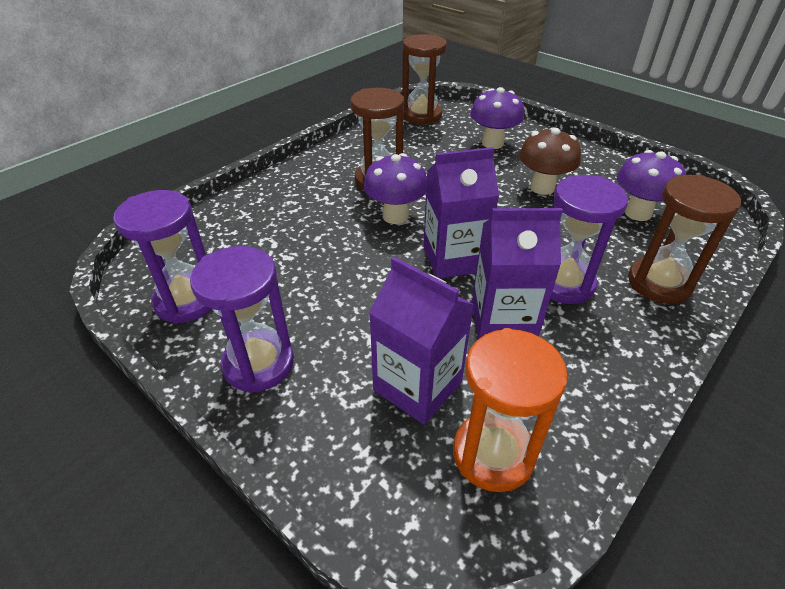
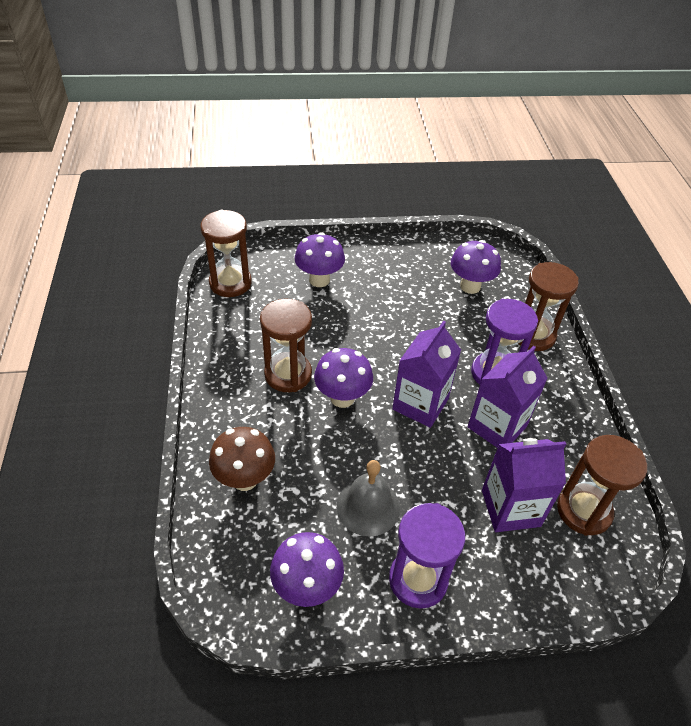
camera: 50 degrees left, 5 degrees up
purple hourglass [113,190,211,324] -> purple mushroom [270,532,344,607]
orange hourglass [453,328,568,492] -> brown hourglass [557,435,647,536]
brown mushroom [519,127,581,195] -> brown mushroom moved to [209,427,275,491]
none -> grey bell [336,460,400,536]

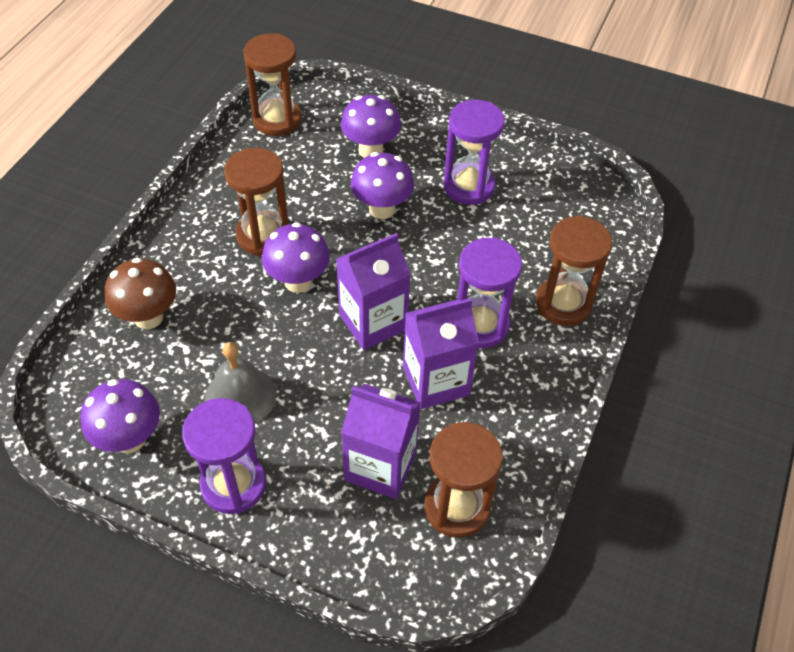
camera: 30 degrees right, 5 degrees up
purple mushroom [451,240,501,294] -> purple mushroom moved to [351,152,414,219]
none -> purple hourglass [443,100,505,205]

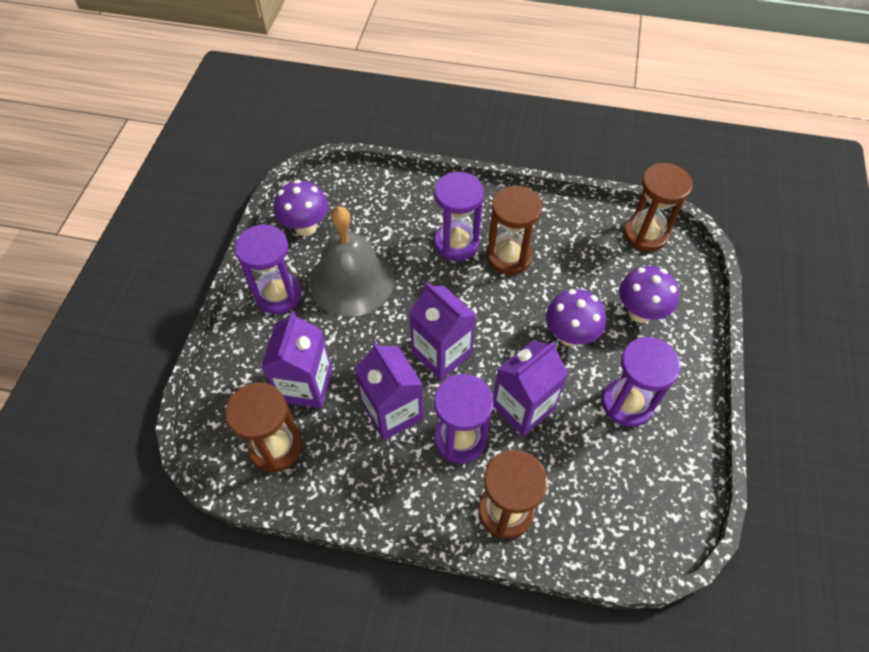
camera: 80 degrees right, 5 degrees up
brown mushroom [105,258,176,329] -> none
grey bell [205,342,276,423] -> grey bell [310,206,394,317], size x1.57
purple mushroom [262,222,330,293] -> none
none -> purple hourglass [434,172,484,261]
none -> purple carton [493,341,569,436]

